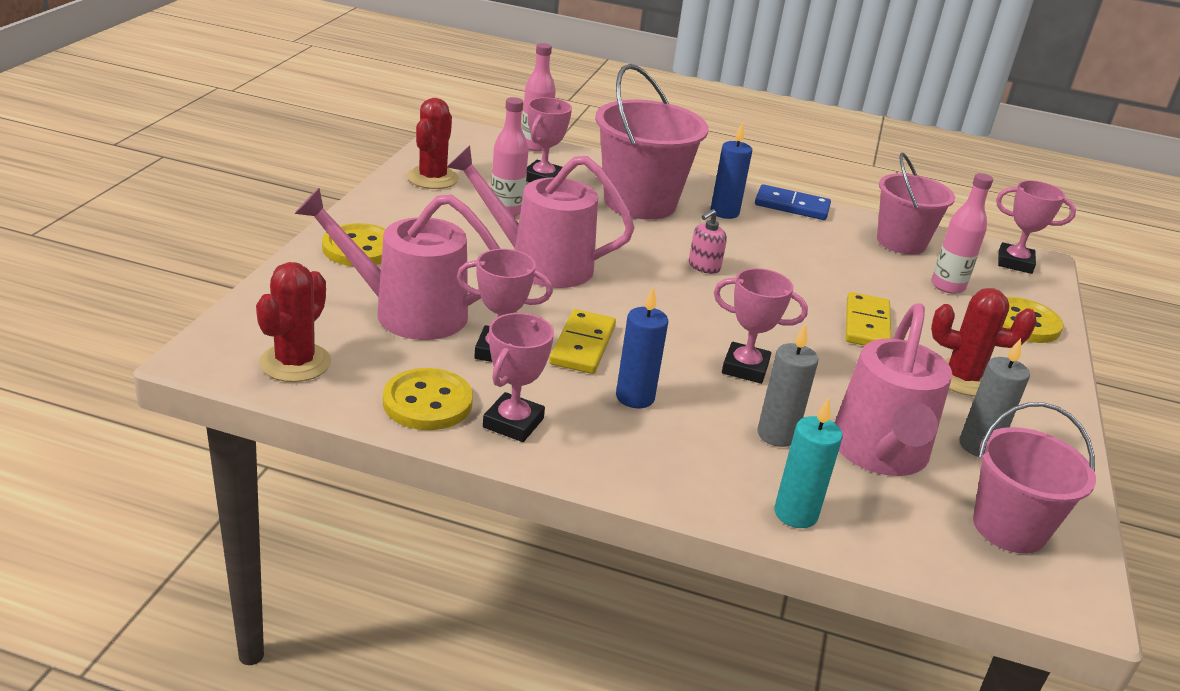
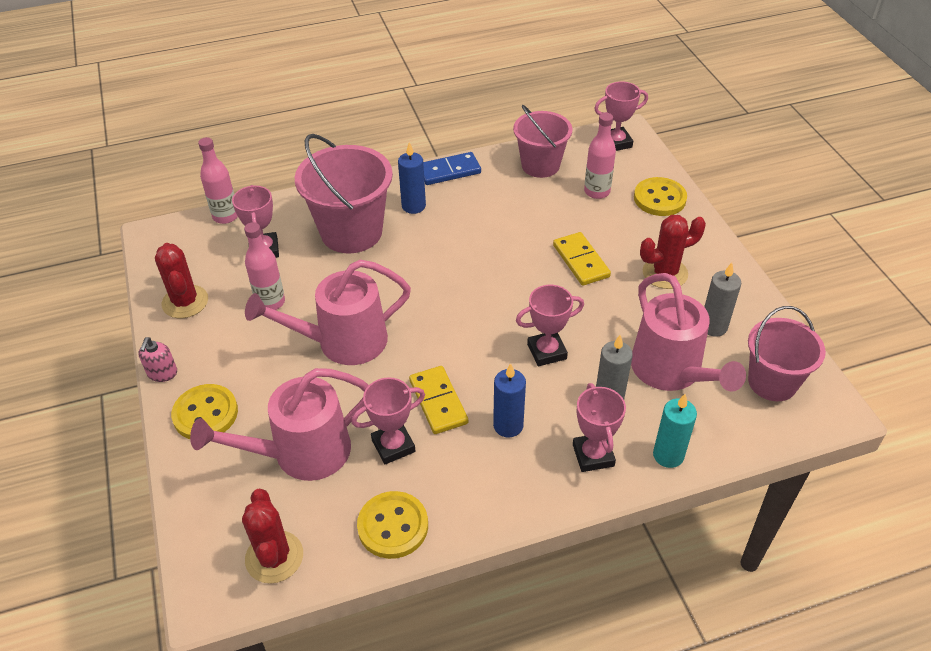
camera: 30 degrees left, 15 degrees up
pink trophy [483,313,554,442] -> pink trophy moved to [573,383,626,472]
pink soap dispenser [689,209,727,274] -> pink soap dispenser moved to [138,337,177,382]

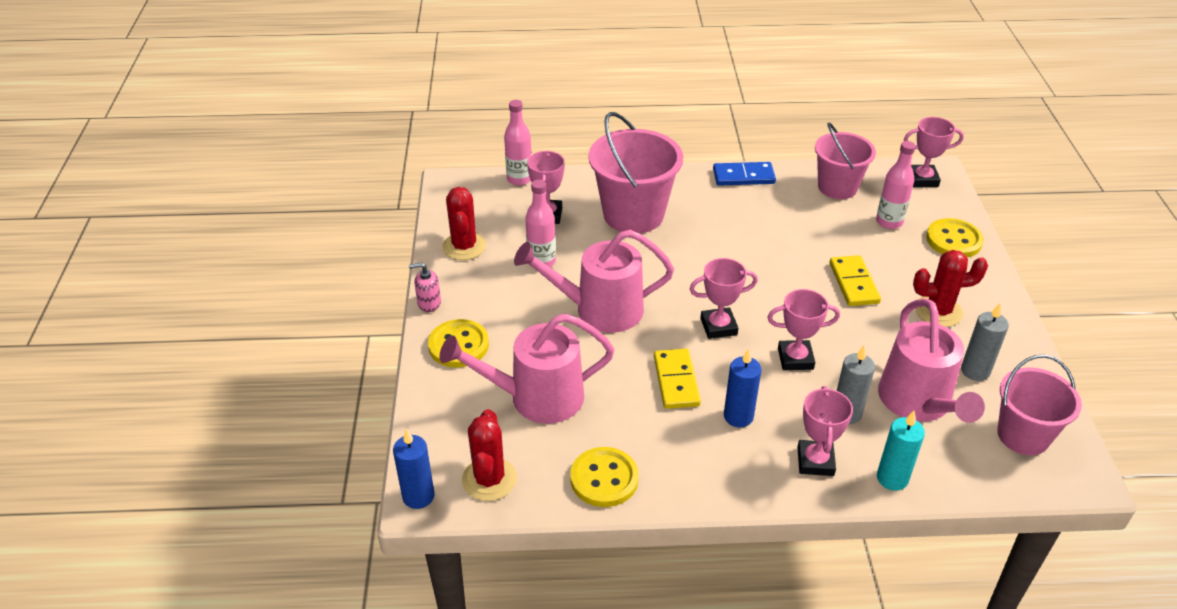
camera: 15 degrees right, 5 degrees down
pink soap dispenser [138,337,177,382] -> pink soap dispenser turned 60 degrees clockwise [409,262,441,312]
pink trophy [351,377,425,464] -> pink trophy moved to [690,258,758,339]
blue candle [398,142,426,214] -> blue candle moved to [393,428,435,509]

